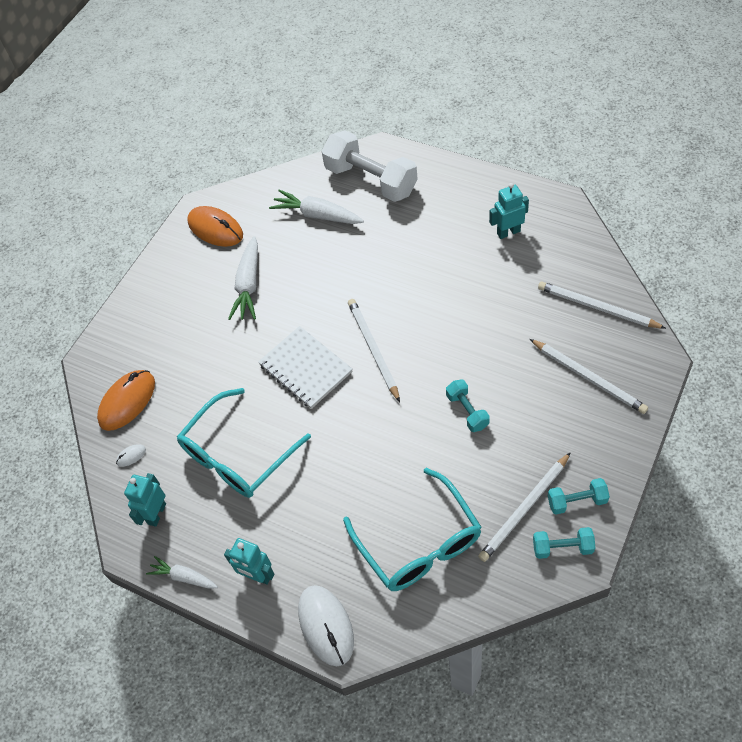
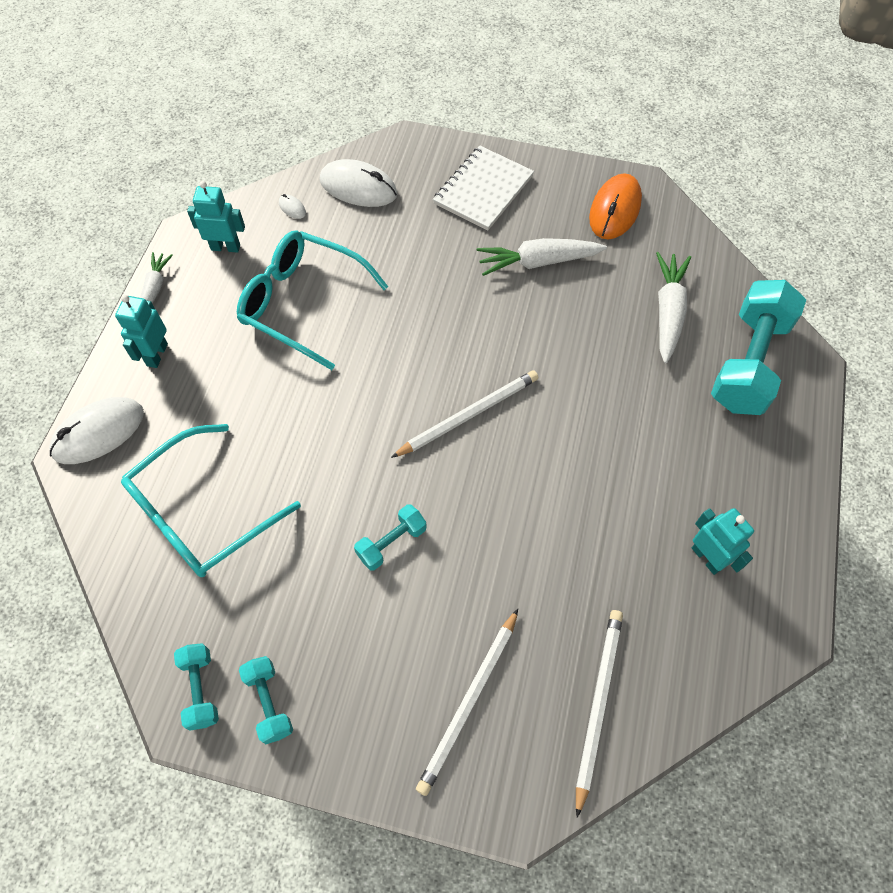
camera: 70 degrees right, 5 degrees up
orange mouse [97,370,155,431] -> white mouse [320,159,398,207]
white notebook [258,326,353,409] -> white notebook moved to [433,146,534,231]
white dumbbell [322,130,418,202] -> turquoise dumbbell [711,280,806,415]
white pencil [478,452,571,562] -> none

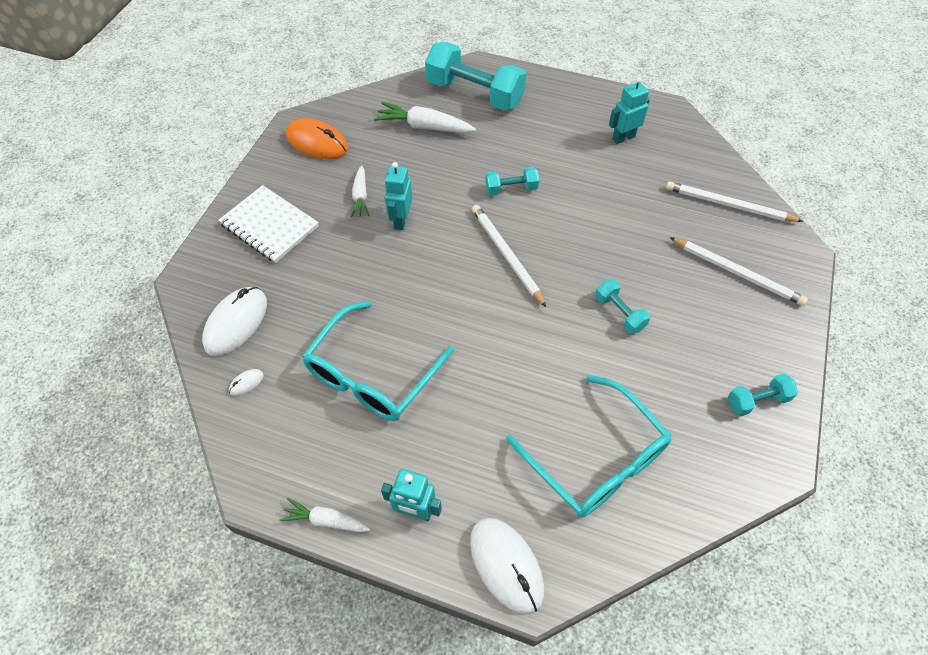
camera: 85 degrees left, 5 degrees down
turquoise dumbbell [174,643,219,731] -> turquoise dumbbell moved to [485,167,539,195]
turquoise robot [187,181,245,253] -> turquoise robot moved to [384,162,412,230]
white carrot [477,238,607,276] -> white carrot [351,165,369,217], size x0.62

